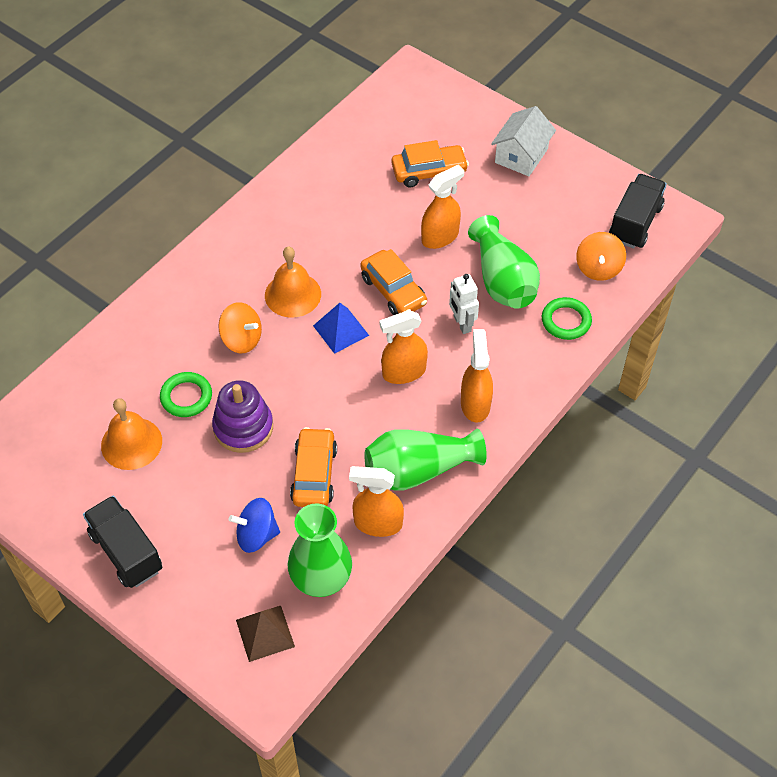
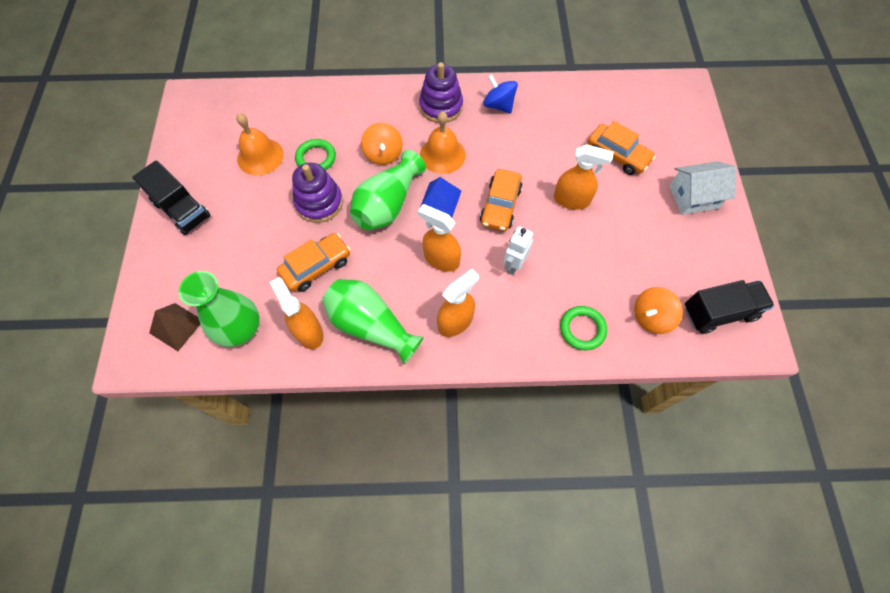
camera: 50 degrees right, 10 degrees up
black truck [83,496,162,588] -> black truck turned 120 degrees clockwise [132,160,211,235]
blue spinning top [229,498,280,553] -> blue spinning top moved to [483,74,518,113]
green vase [468,215,540,309] -> green vase moved to [350,150,426,230]
none -> purple stacking toy [419,62,463,123]

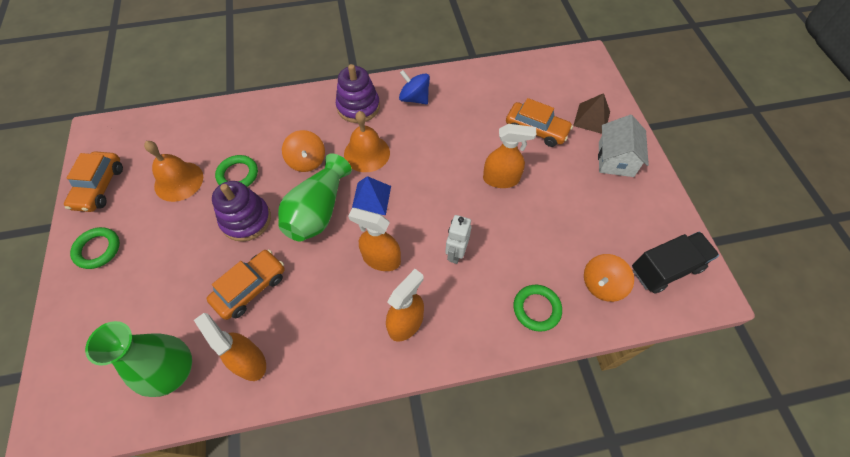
camera: 10 degrees left, 5 degrees down
black truck [132,160,211,235] -> green ring [70,227,120,269]
brown pyramid [149,303,200,351] -> brown pyramid moved to [573,93,610,134]
green vase [322,279,424,364] -> none
orange car [480,169,523,231] -> orange car moved to [64,151,123,212]
white house [669,161,736,215] -> white house turned 60 degrees counterclockwise [598,115,649,177]

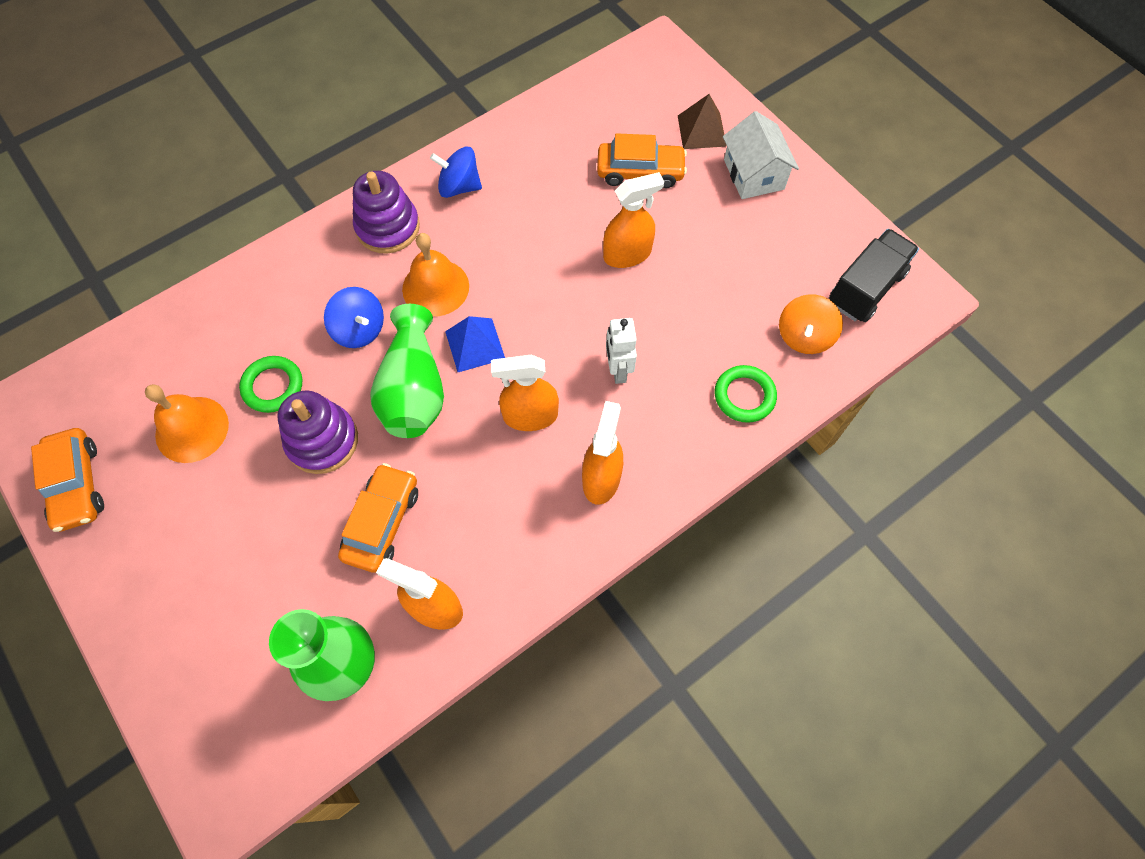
camera: 25 degrees left, 5 degrees up
green ring [70,227,120,269] -> none
orange spinning top [282,130,325,172] -> blue spinning top [324,287,384,348]

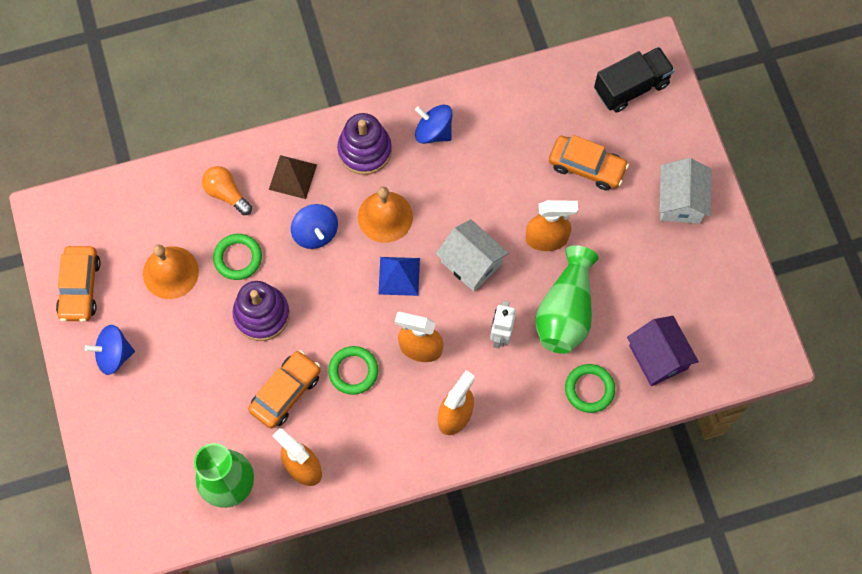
camera: 20 degrees right, 5 degrees up
green vase [371,304,444,438] -> green vase moved to [535,245,599,354]
brown pyramid [678,94,727,149] -> brown pyramid moved to [269,155,317,199]
orange spinning top [779,294,843,354] -> purple house [627,316,699,386]
black truck [829,229,919,322] -> black truck moved to [594,47,675,113]
none -> blue spinning top [85,325,135,375]
none -> orange light bulb [202,166,252,215]
none -> green ring [328,346,378,395]
none -> white house [436,219,509,292]

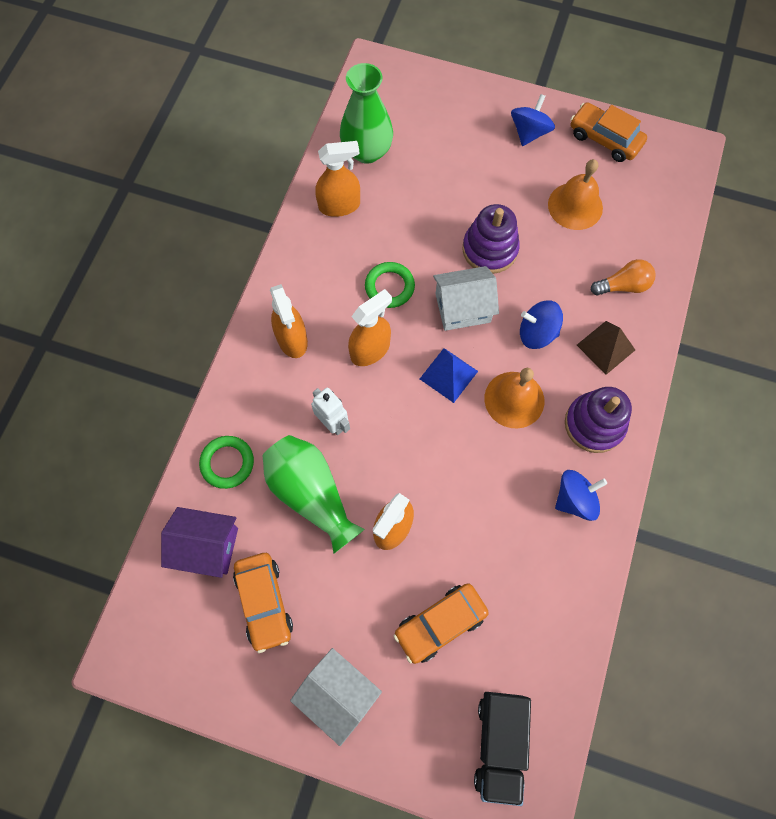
camera: 125 degrees right, 0 degrees up
green ring [213,234,262,280] -> none
orange car [248,350,320,428] -> orange car moved to [233,553,293,653]
white house [436,219,509,292] -> white house moved to [433,266,499,331]

